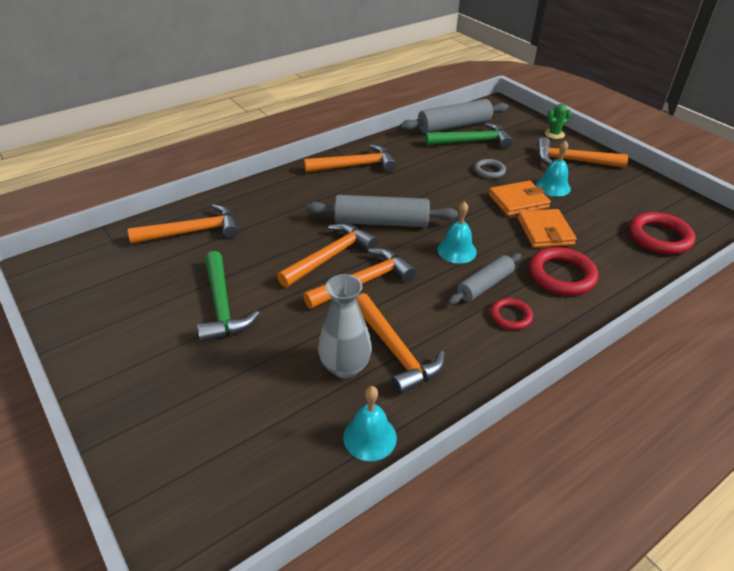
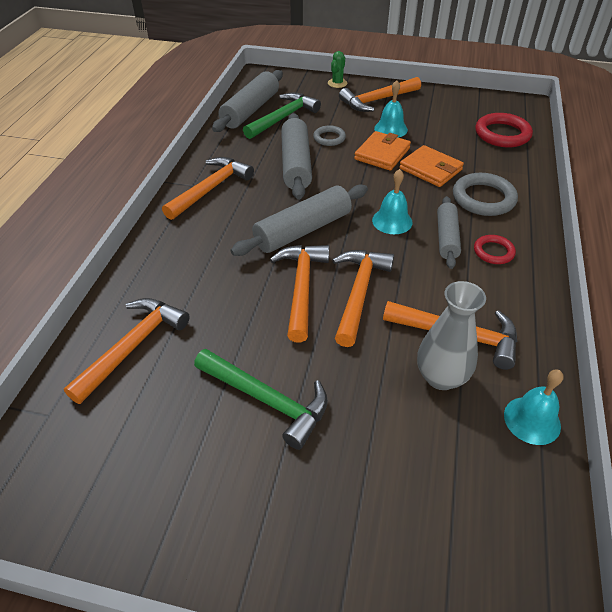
camera: 40 degrees left, 5 degrees up
red ring [529,247,598,296] -> grey ring [453,173,518,216]
none -> grey rolling pin [281,113,312,200]

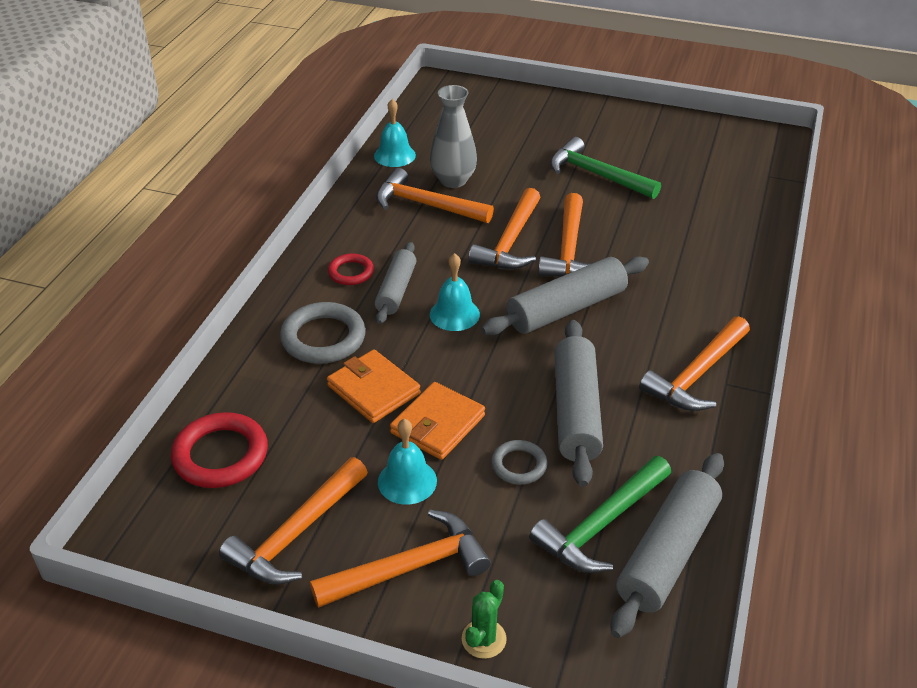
camera: 175 degrees left, 5 degrees down
orange hammer [64,298,190,404] -> orange hammer moved to [219,457,368,585]

